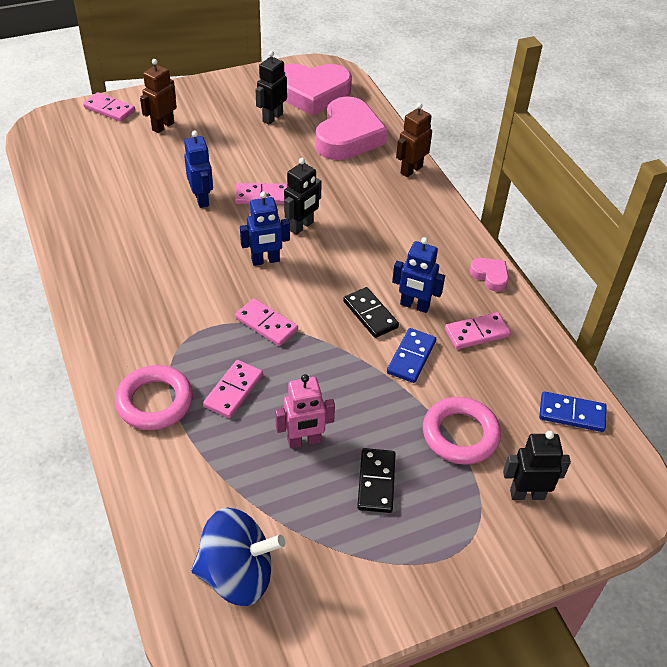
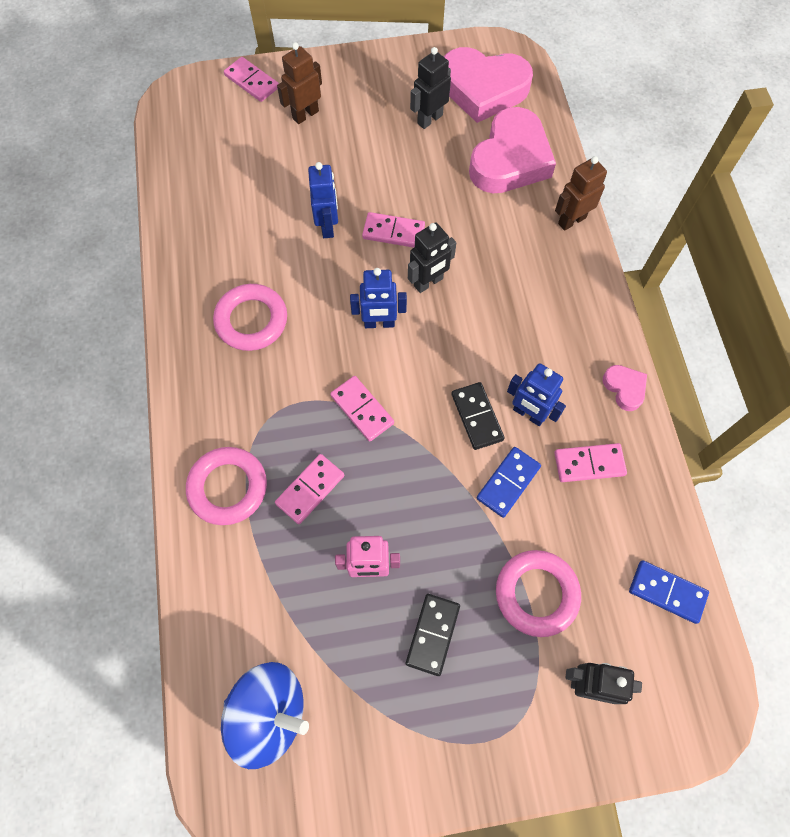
camera: 15 degrees right, 20 degrees up
none -> pink ring [213,284,287,351]

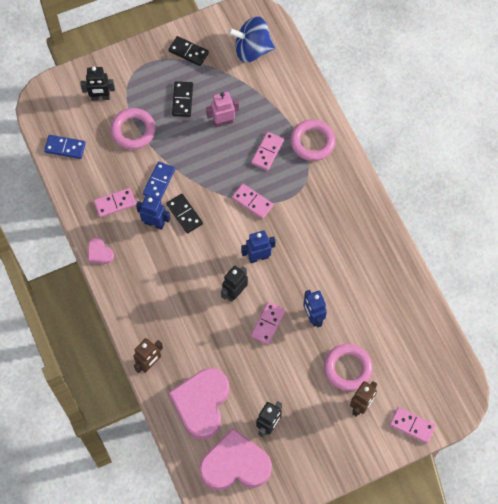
camera: 165 degrees right, 0 degrees up
pink ring [213,284,287,351] -> pink ring moved to [324,344,373,391]
pink domino [362,212,425,248] -> pink domino turned 60 degrees counterclockwise [251,302,286,345]
none -> black domino [168,36,209,66]

